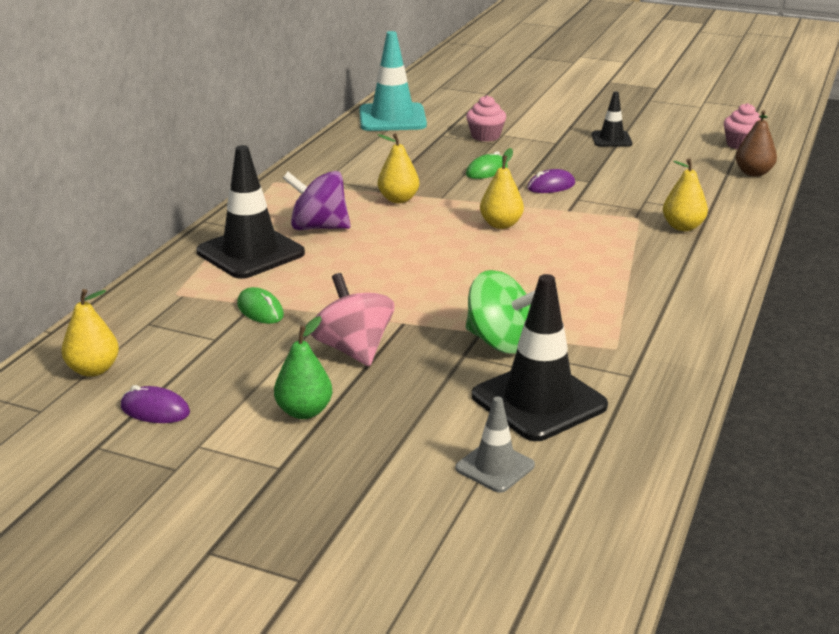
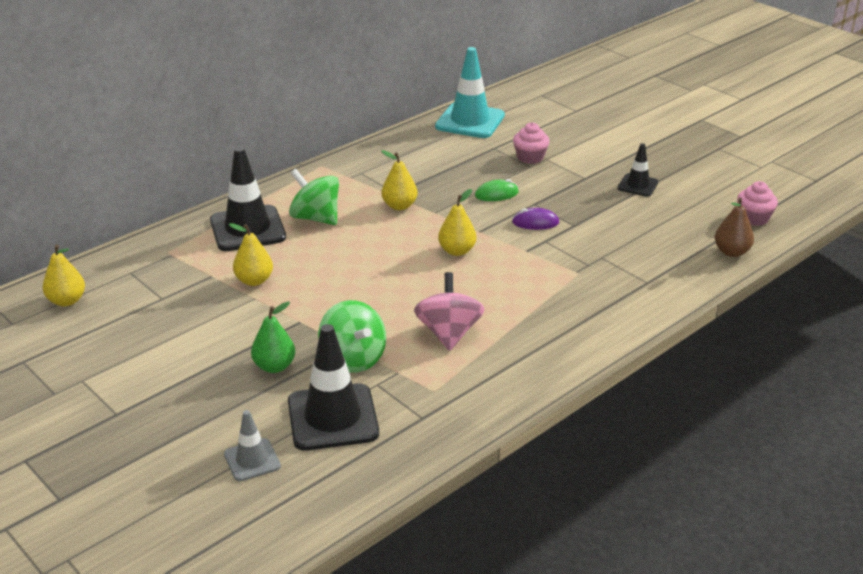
camera: 25 degrees right, 5 degrees up
purple mouse [121,385,190,423] -> none
green mouse [237,287,284,324] -> none
green pear [274,316,332,419] -> green pear moved to [251,301,295,373]
purple spinning top [283,171,351,230] -> green spinning top [289,169,339,225]
pink spinning top [311,273,394,366] -> pink spinning top moved to [414,272,485,351]
yellow pear [663,158,708,231] -> yellow pear moved to [229,223,273,286]

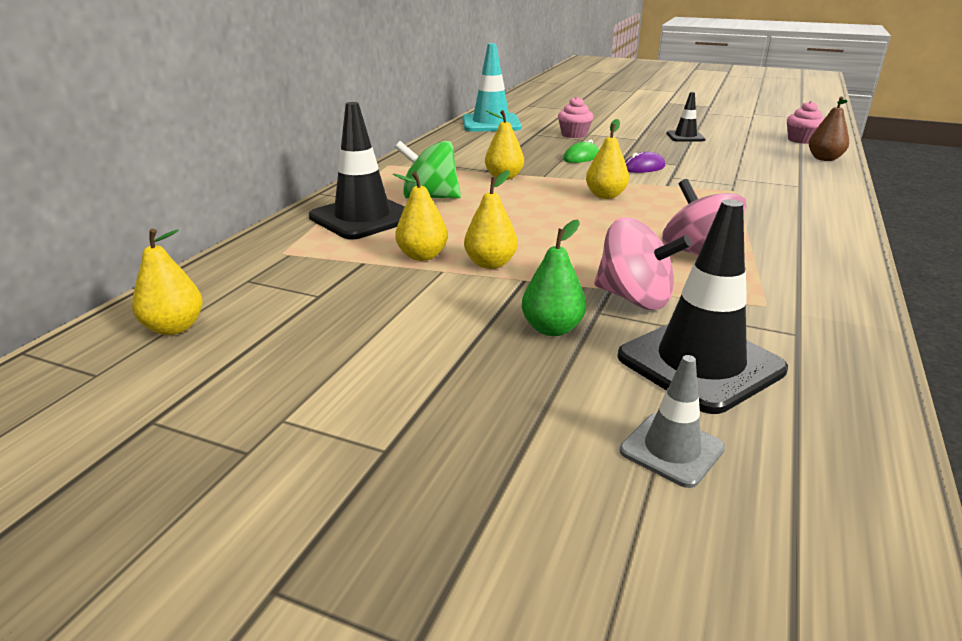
camera: 25 degrees left, 5 degrees down
green spinning top [318,300,386,373] -> pink spinning top [594,217,691,310]
none -> yellow pear [464,170,518,269]

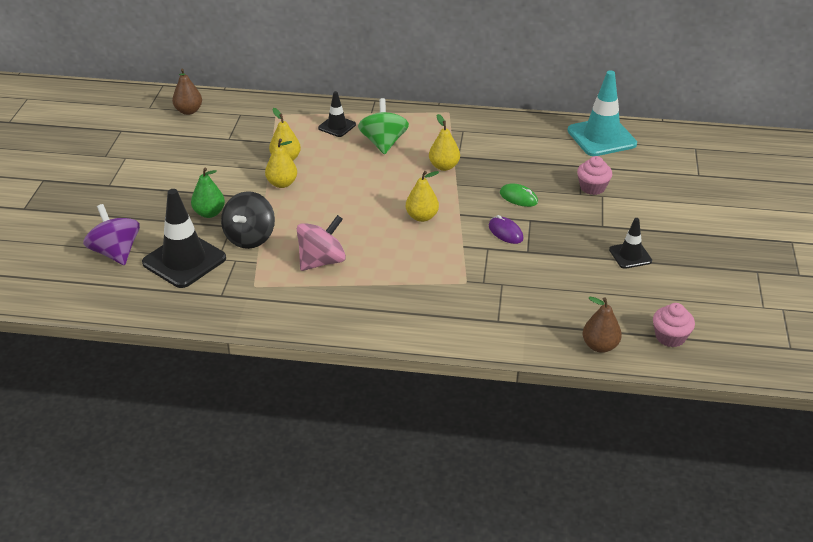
camera: 75 degrees right, 10 degrees up
yellow pear [132,229,203,335] -> brown pear [172,69,202,115]
black traffic cone [309,102,405,240] -> black traffic cone [318,91,356,137], size x0.54
pink spinning top [594,217,691,310] -> black spinning top [221,191,275,249]
grey traffic cone [620,355,725,488] -> purple spinning top [83,204,140,265]

